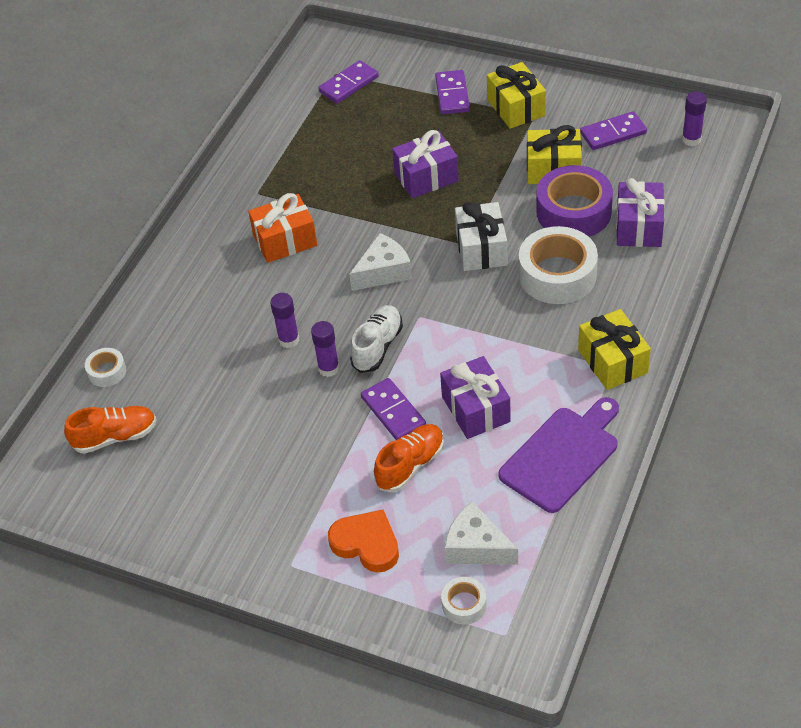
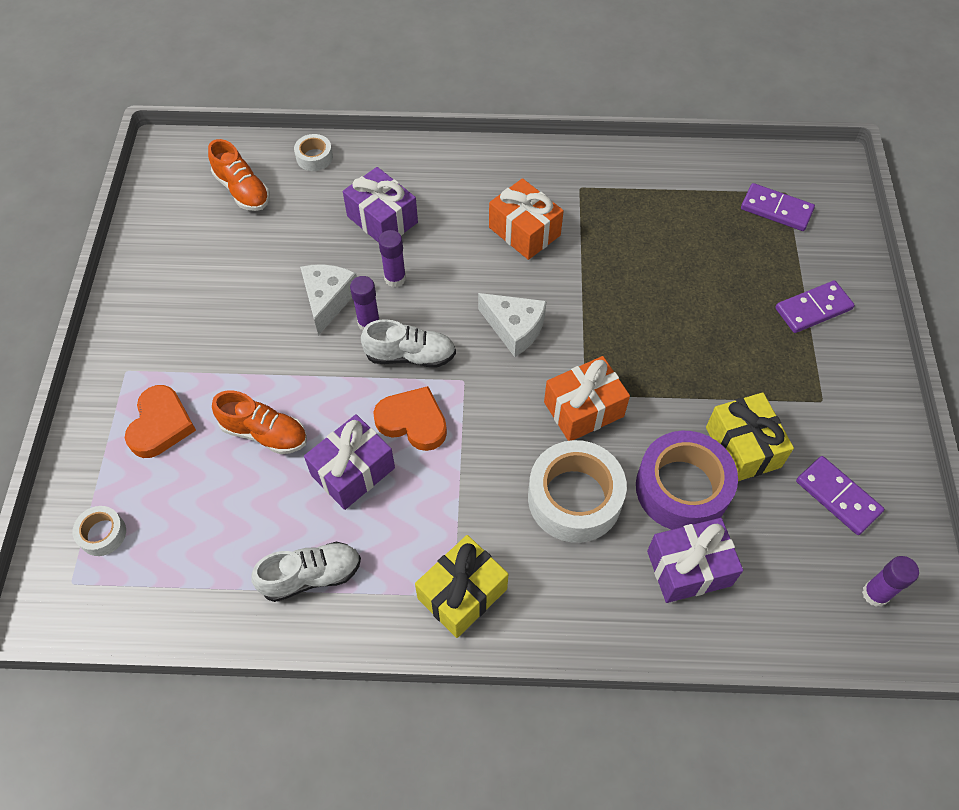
camera: 65 degrees right, 10 degrees up
purple domino [361,378,426,440] -> none
purple gift [392,130,459,198] -> purple gift moved to [343,167,418,243]
white cheese [445,502,518,565] -> white cheese moved to [300,264,357,336]
white gift [455,202,507,271] -> orange gift [544,356,630,441]
yellow gift [487,62,546,129] -> none
purple cutting board [498,397,619,513] -> white shoe [251,542,361,602]
none -> orange heart [373,386,447,451]

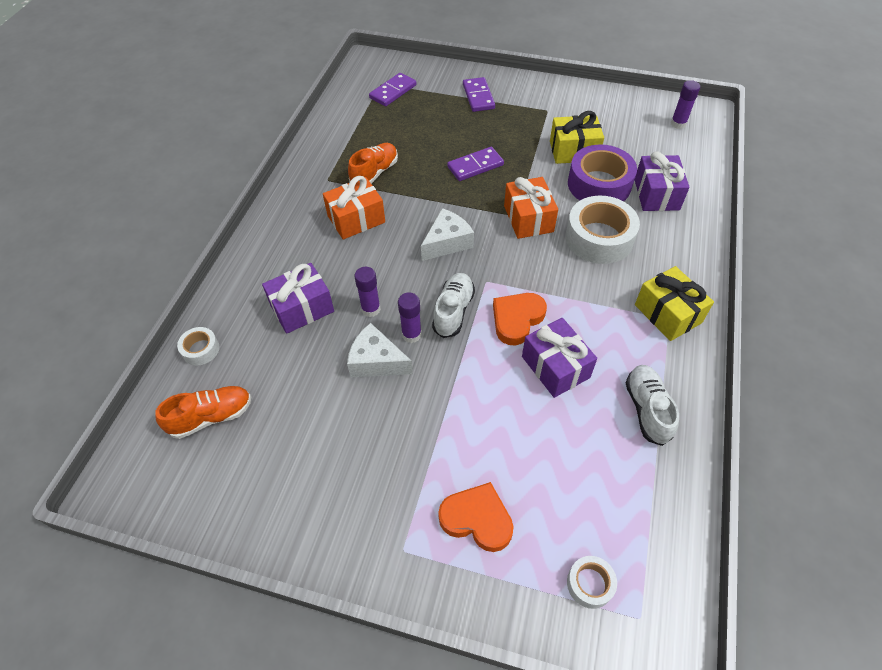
camera: 75 degrees left, 5 degrees down
orange shoe [212,390,307,454] -> orange shoe moved to [348,143,398,184]
purple domino [796,456,884,535] -> purple domino moved to [447,147,504,181]

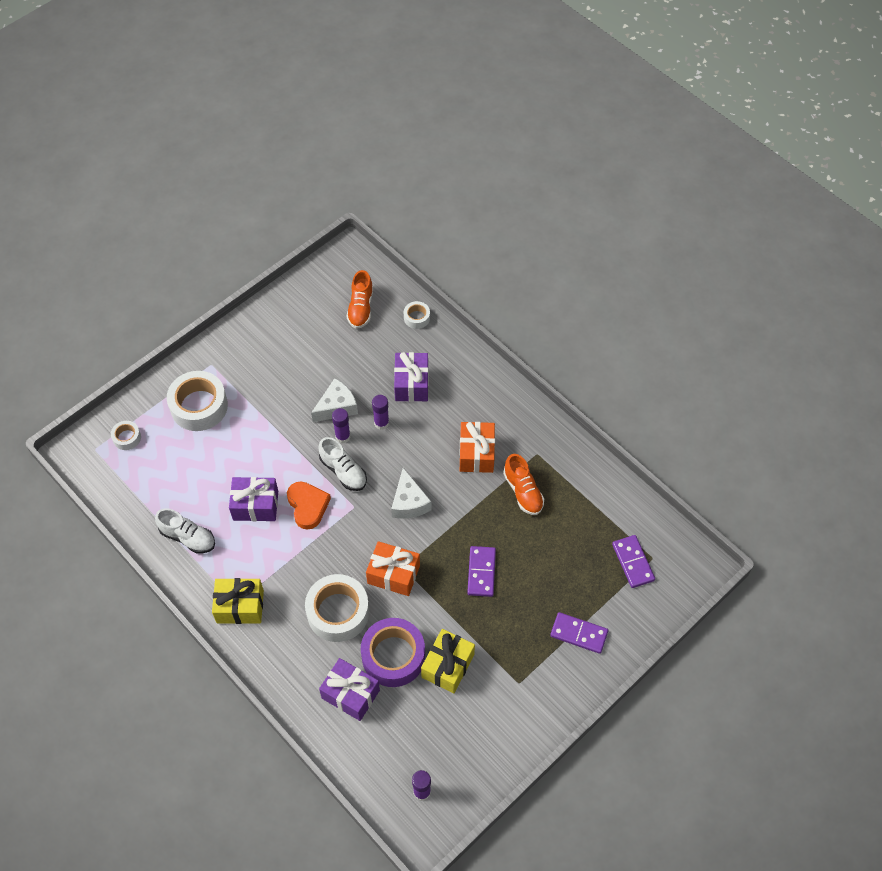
camera: 120 degrees right, 5 degrees up
orange heart [438,482,514,552] -> white tape [167,371,228,431]

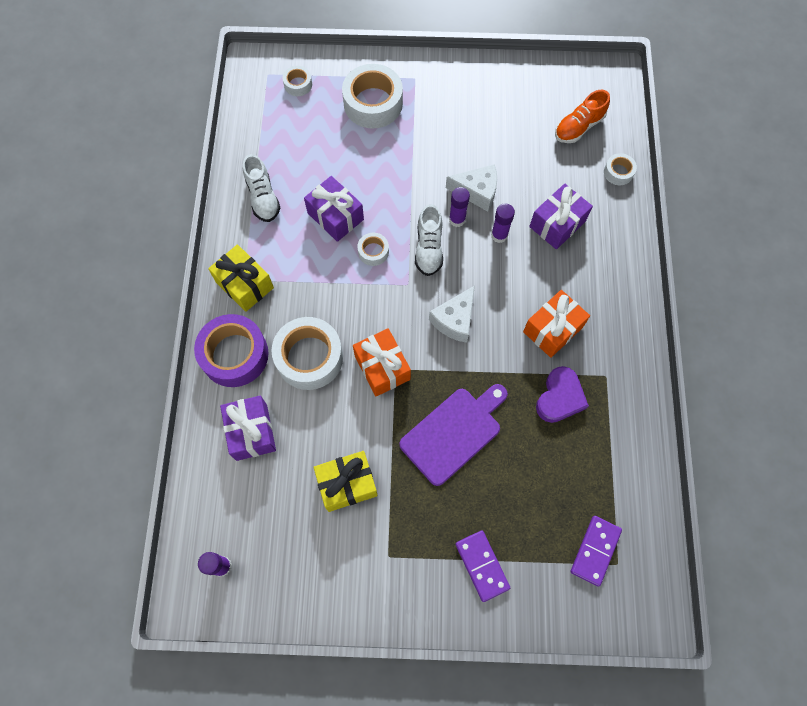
camera: 45 degrees right, 10 degrees up
orange heart [287,482,331,530] -> white tape [357,233,389,266]
purple tape [361,618,425,687] -> purple tape moved to [194,314,269,387]
purple domino [467,546,496,597] -> purple cutting board [399,384,508,486]
orange shoe [503,454,544,515] -> purple heart [536,366,589,423]

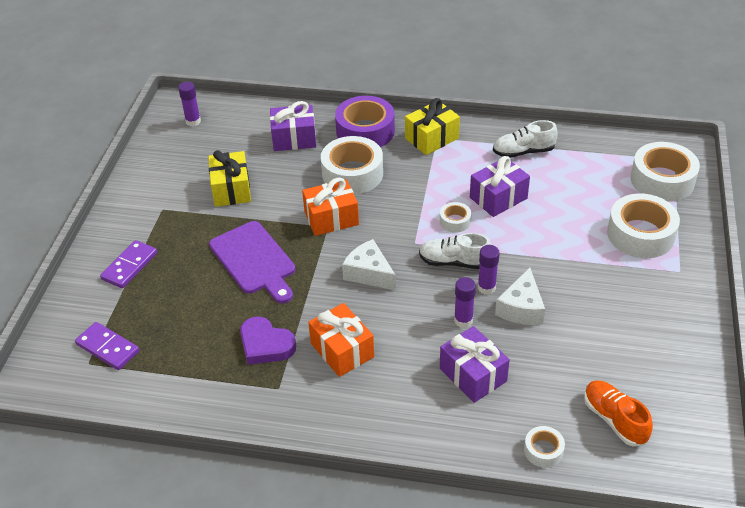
camera: 100 degrees right, 25 degrees down
white tape [282,66,312,96] -> white tape [631,142,700,202], size x2.07
purple domino [455,530,510,602] -> purple domino turned 45 degrees counterclockwise [100,240,157,288]

